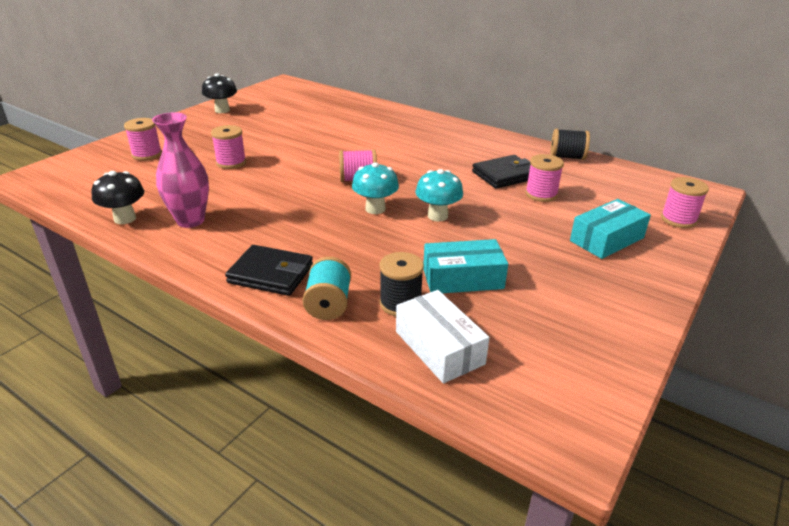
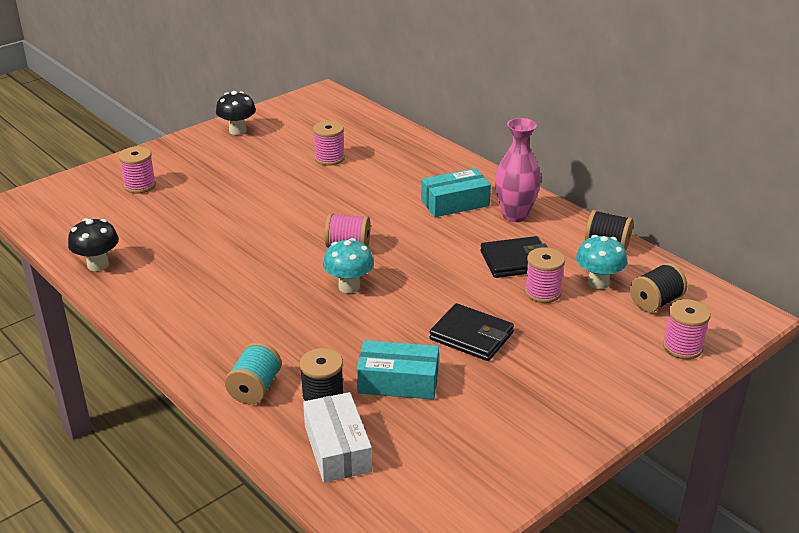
camera: 15 degrees right, 0 degrees up
pink vase [152,112,209,228] -> pink vase moved to [495,118,541,222]
pink spool [211,125,246,169] -> pink spool moved to [313,121,345,166]
black wallet [225,245,313,296] -> black wallet moved to [429,303,514,361]
turquoise mushroom [416,169,463,221] -> turquoise mushroom moved to [576,235,627,289]
turquoise box [570,199,651,259] -> turquoise box moved to [421,168,491,217]
none -> black spool [630,263,687,312]

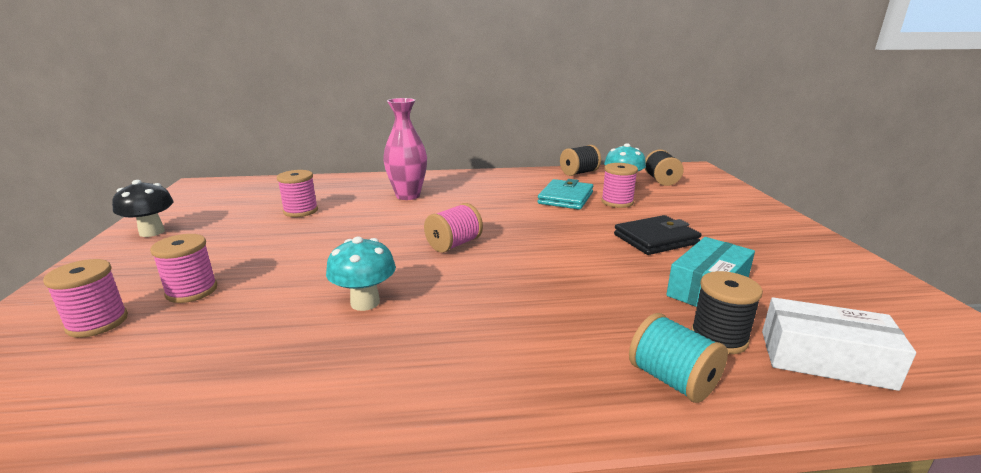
camera: 55 degrees left, 10 degrees down
black mushroom [68,218,119,271] -> none
turquoise mushroom [323,238,374,293] -> turquoise mushroom moved to [326,237,396,311]
turquoise box [421,168,491,217] -> none
black wallet [480,236,548,278] -> turquoise wallet [537,179,593,210]
pink vase [495,118,541,222] -> pink vase moved to [383,98,427,200]
pink spool [663,299,711,359] -> pink spool moved to [150,234,217,303]

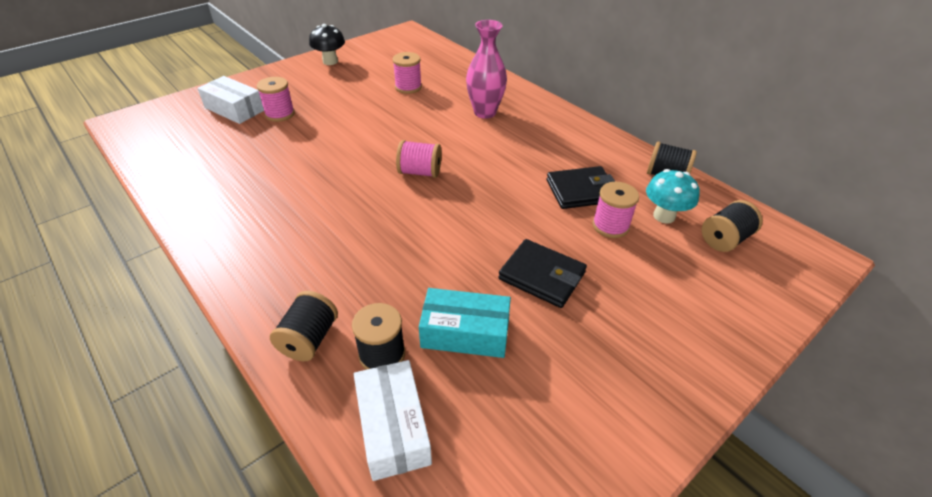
camera: 55 degrees right, 20 degrees up
pink spool [43,259,128,338] -> white box [198,76,264,124]
turquoise mushroom [326,237,396,311] -> none
turquoise wallet [537,179,593,210] -> black wallet [547,166,615,209]
turquoise spool [629,313,728,403] -> black spool [270,291,338,361]

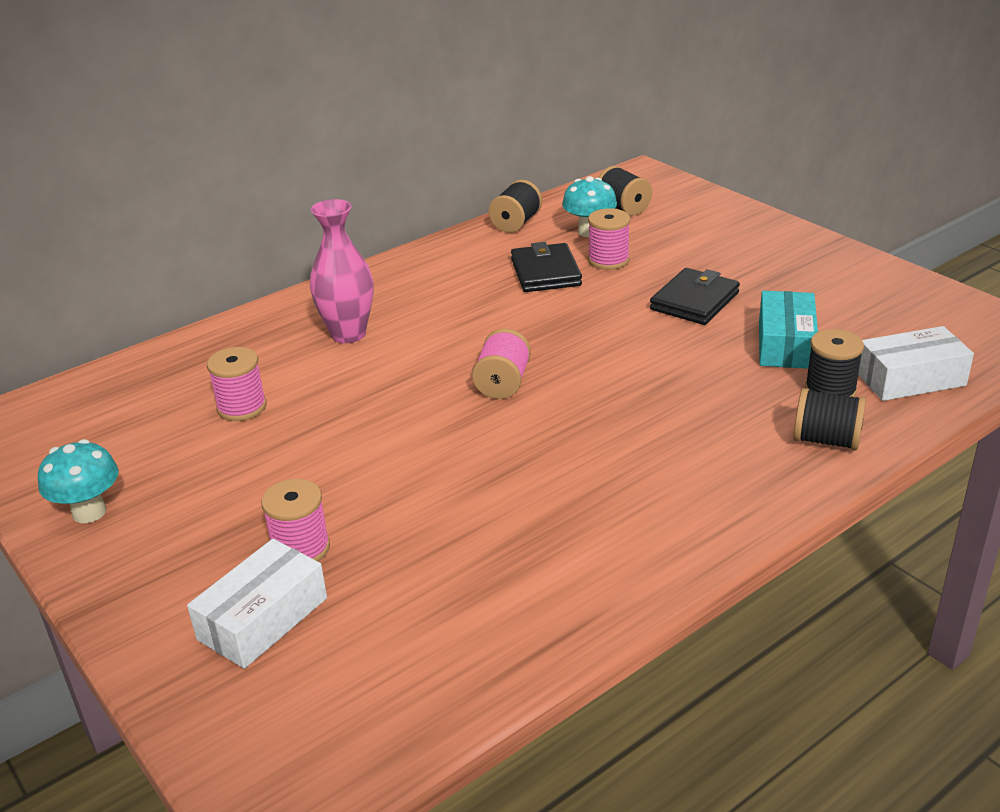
camera: 85 degrees left, 10 degrees down
black mushroom [309,24,345,65] -> turquoise mushroom [38,439,119,523]

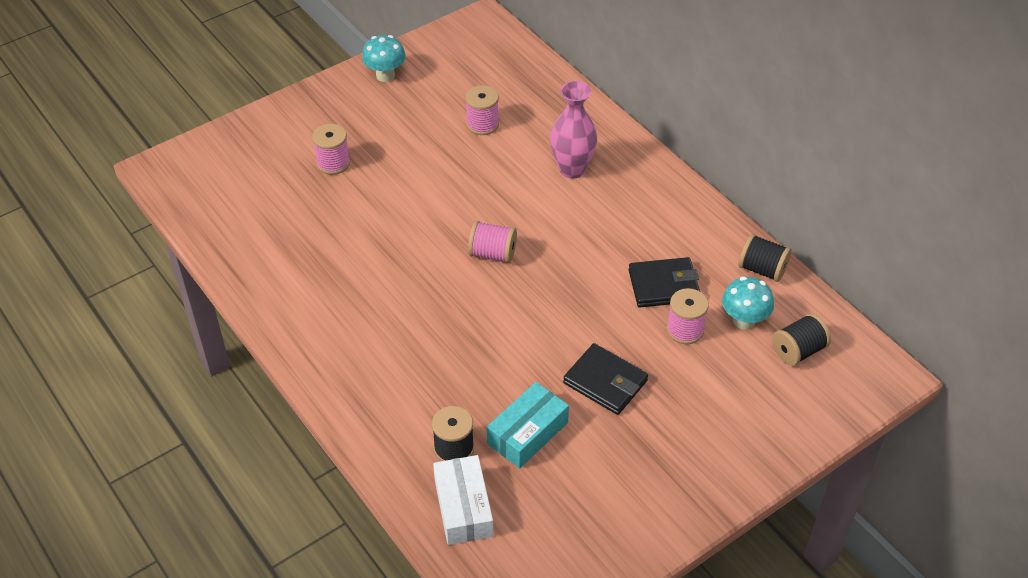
camera: 90 degrees right, 15 degrees up
white box [187,539,327,669] -> none
turquoise box [759,291,818,369] -> turquoise box turned 60 degrees counterclockwise [487,382,569,468]
black spool [793,388,866,451] -> none

